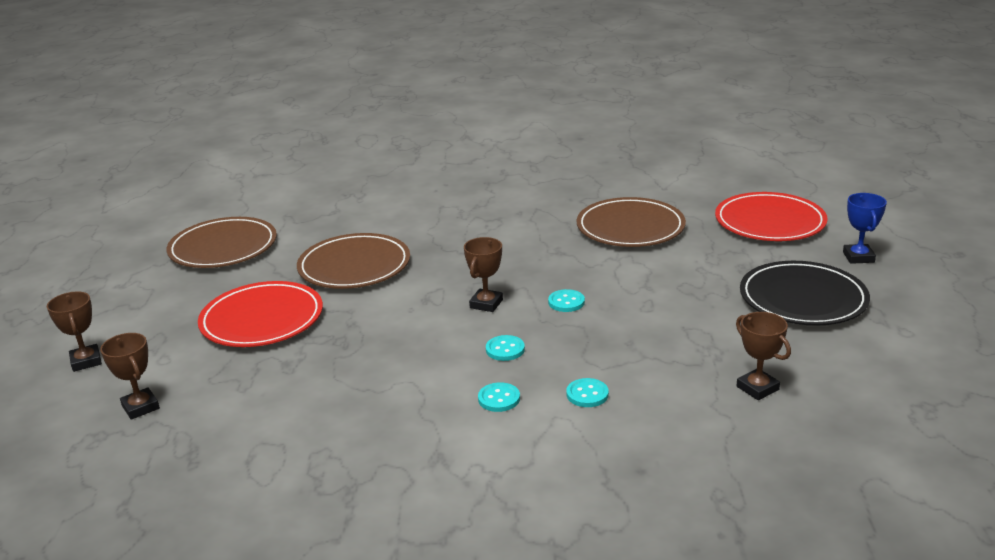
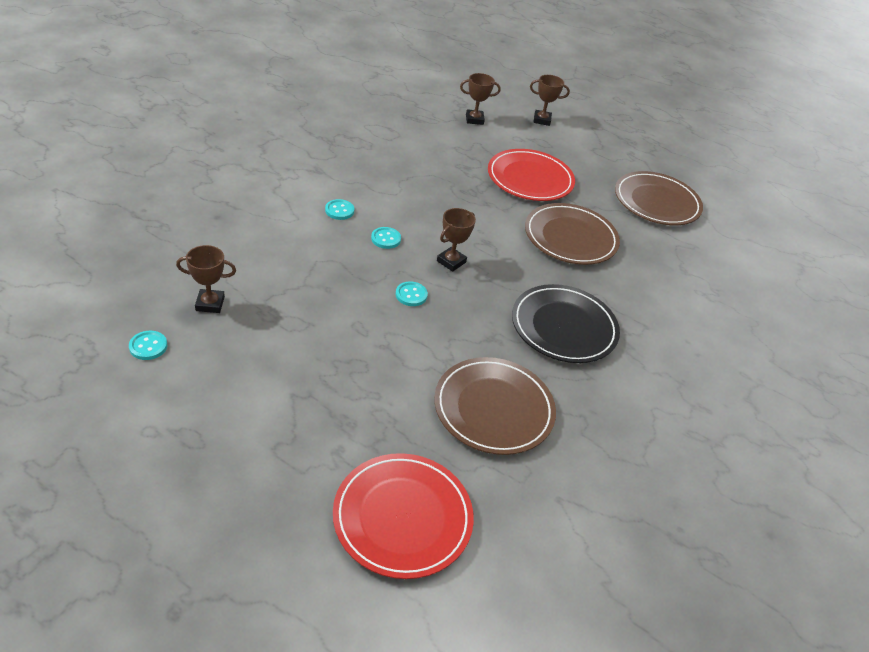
camera: 115 degrees right, 15 degrees up
brown trophy [464,237,503,312] -> brown trophy turned 75 degrees clockwise [437,208,476,271]
turquoise button [566,378,609,407] -> turquoise button moved to [129,331,167,360]
black plate [740,261,870,326] -> black plate moved to [512,284,620,363]
blue trophy [843,193,887,264] -> none

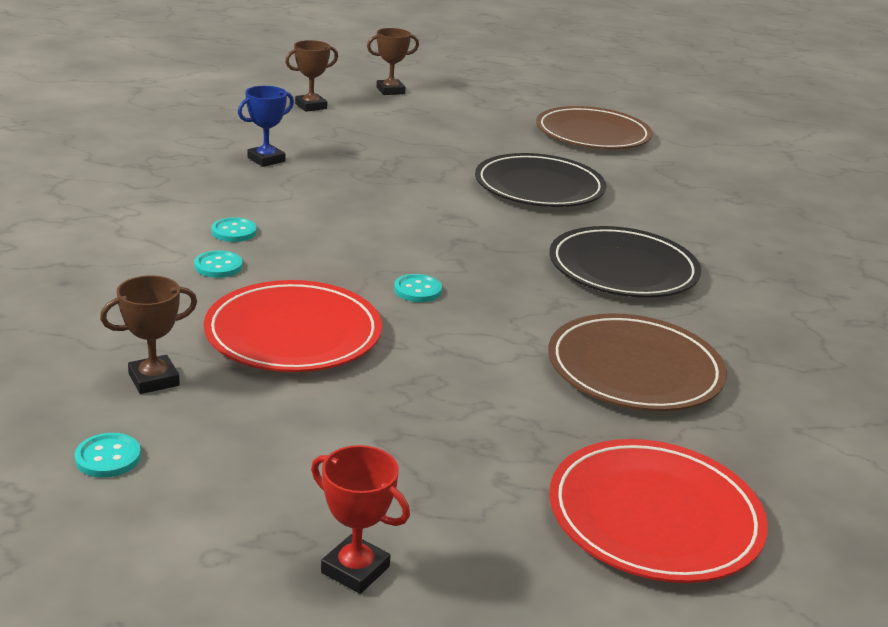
camera: 25 degrees left, 15 degrees down
turquoise button [371,227,401,249] -> turquoise button moved to [194,251,243,278]
brown trophy [437,208,476,271] -> none
red plate [488,149,575,201] -> red plate moved to [204,280,382,372]
brown plate [525,203,620,265] -> black plate [475,153,606,207]
none -> blue trophy [238,86,294,167]
none -> red trophy [311,445,410,594]

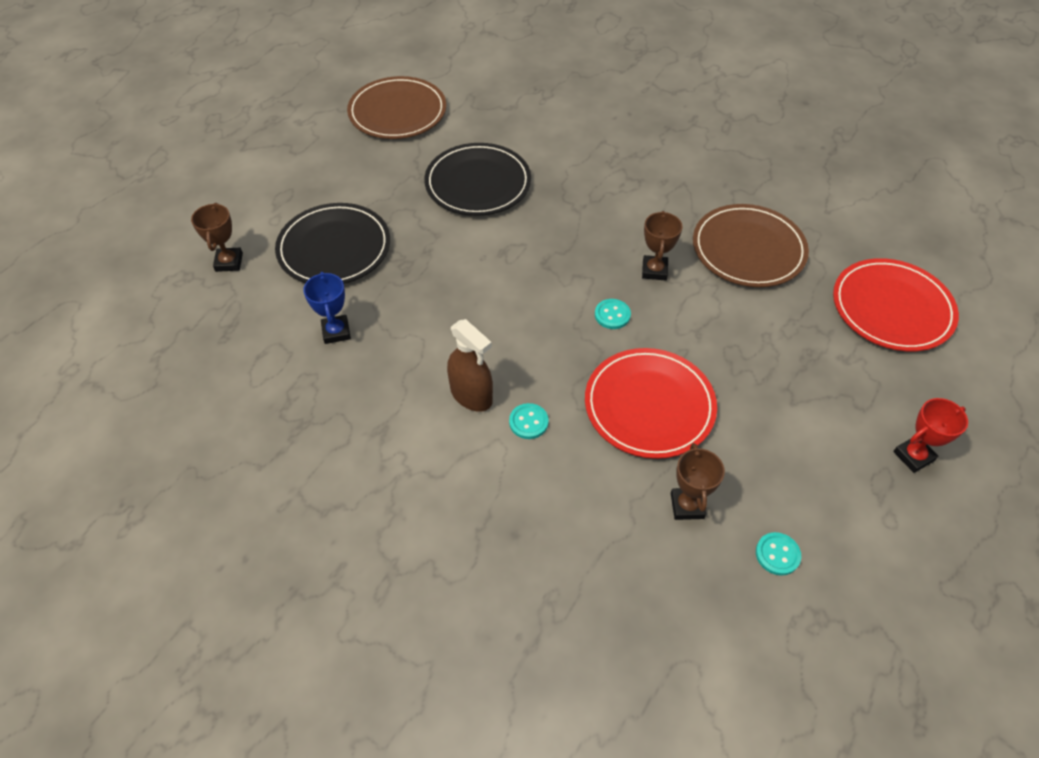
camera: 60 degrees left, 25 degrees up
turquoise button [211,217,257,242] -> brown spray bottle [447,319,493,412]
brown trophy [367,28,419,95] -> brown trophy moved to [642,211,683,281]
black plate [549,226,701,298] -> black plate moved to [275,203,390,284]

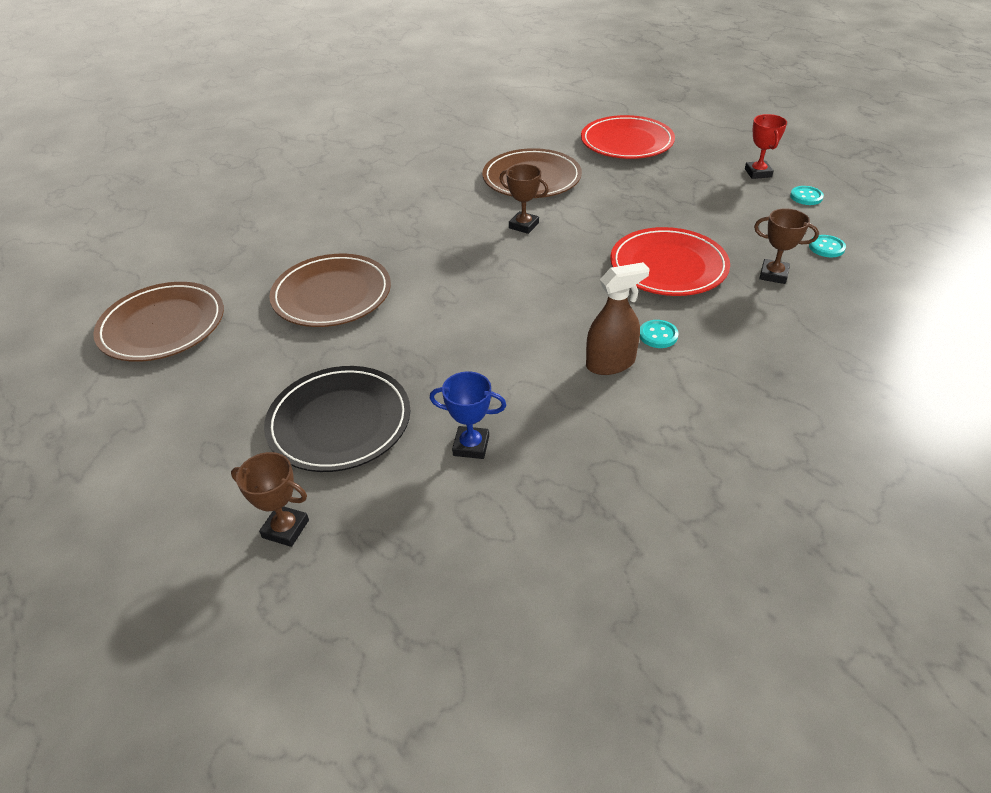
camera: 65 degrees left, 10 degrees down
black plate [424,143,531,216] -> brown plate [269,254,391,327]
turquoise button [595,299,631,329] -> turquoise button moved to [790,186,824,205]

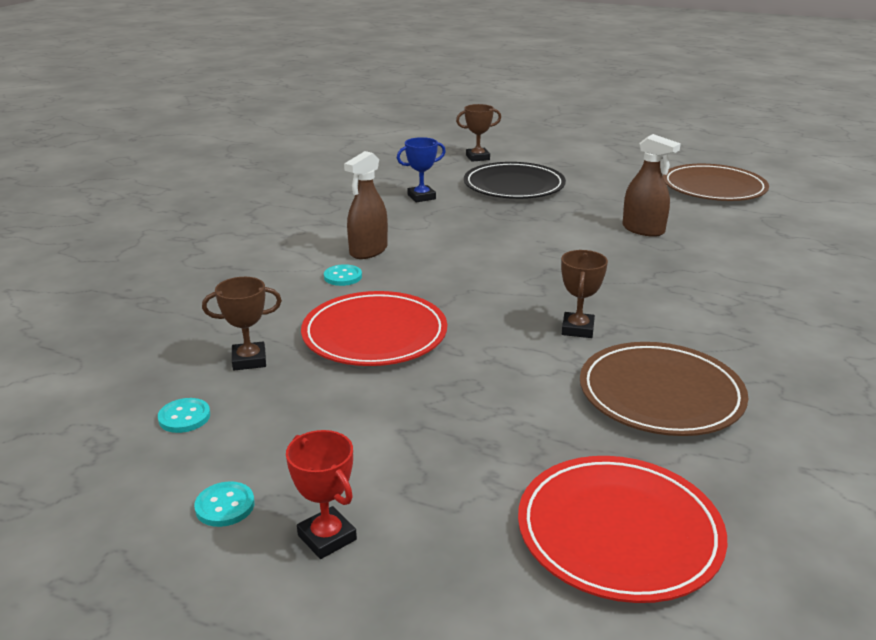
camera: 145 degrees right, 15 degrees down
brown plate [269,254,391,327] -> brown spray bottle [622,134,681,237]
brown trophy [500,164,549,234] -> brown trophy turned 75 degrees counterclockwise [561,250,608,338]

